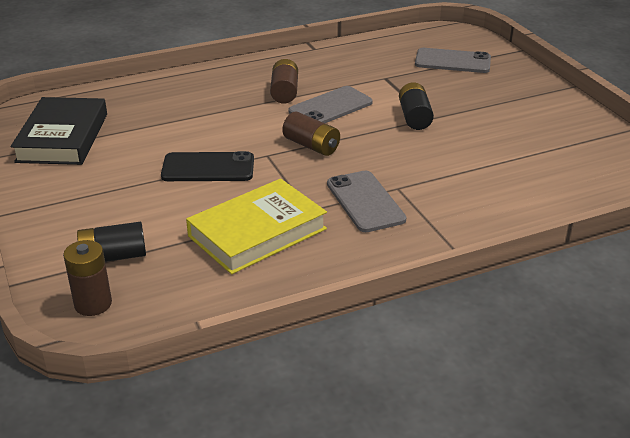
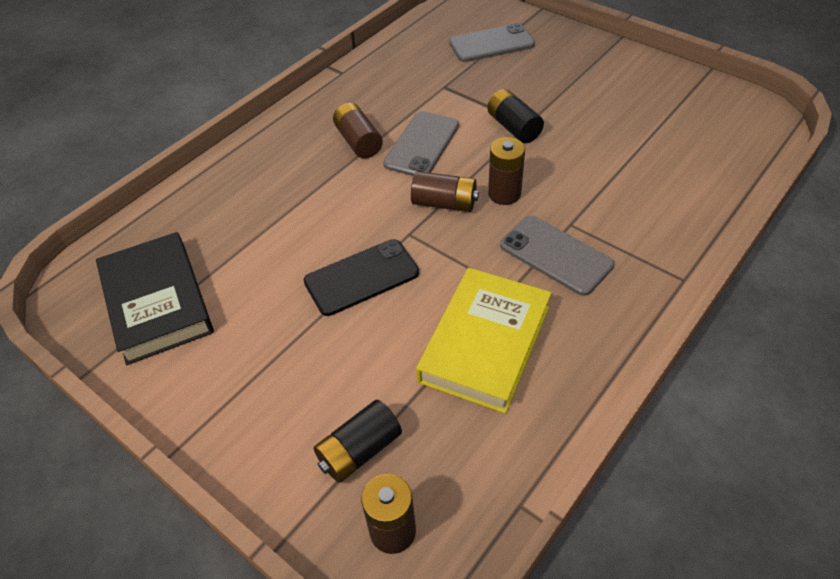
camera: 25 degrees left, 15 degrees up
none -> brown battery [488,137,525,205]

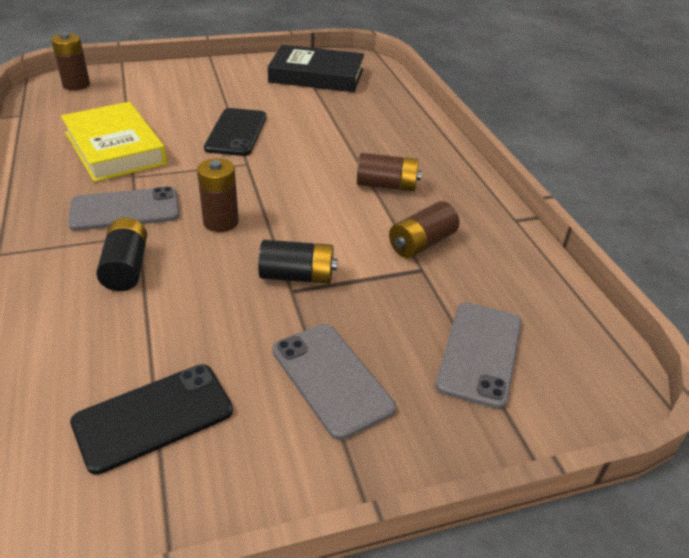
camera: 120 degrees right, 10 degrees down
black battery [313,400,402,483] -> black battery moved to [96,218,147,291]
grey phone [383,111,459,176] -> grey phone moved to [272,324,396,440]
brown battery [411,171,479,212] -> brown battery moved to [389,201,460,258]
none -> black phone [70,364,233,475]

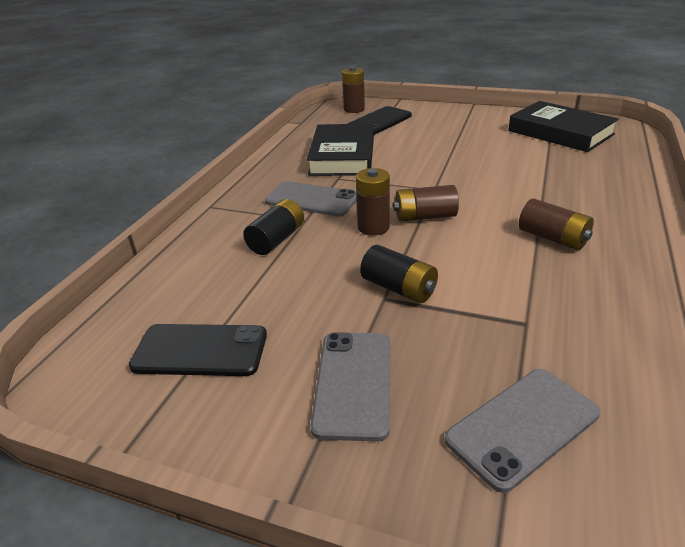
camera: 40 degrees right, 5 degrees down
yellow book [61,102,167,182] -> black book [307,124,374,176]
black phone [204,108,266,156] -> black phone moved to [347,106,412,135]
brown battery [389,201,460,258] -> brown battery moved to [393,185,459,222]

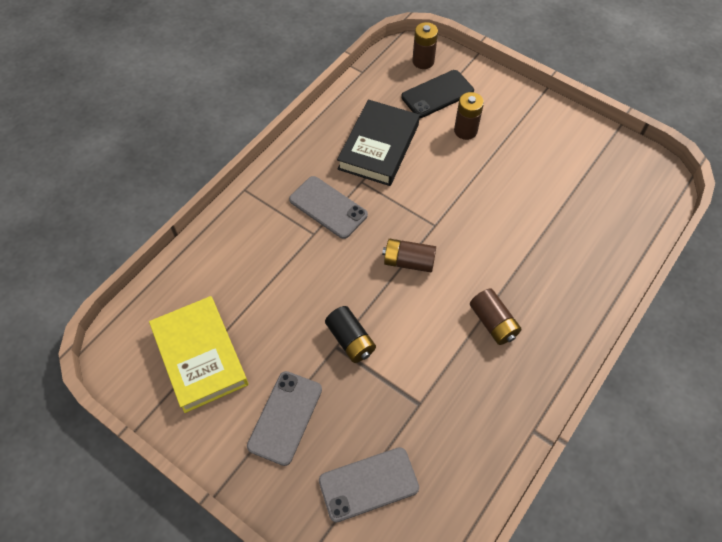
camera: 15 degrees right, 25 degrees up
black phone [129,324,267,376] -> yellow book [149,296,249,413]
black battery [243,199,304,255] -> none
brown battery [356,168,390,236] -> brown battery moved to [454,92,484,140]
black book [508,101,619,152] -> none

